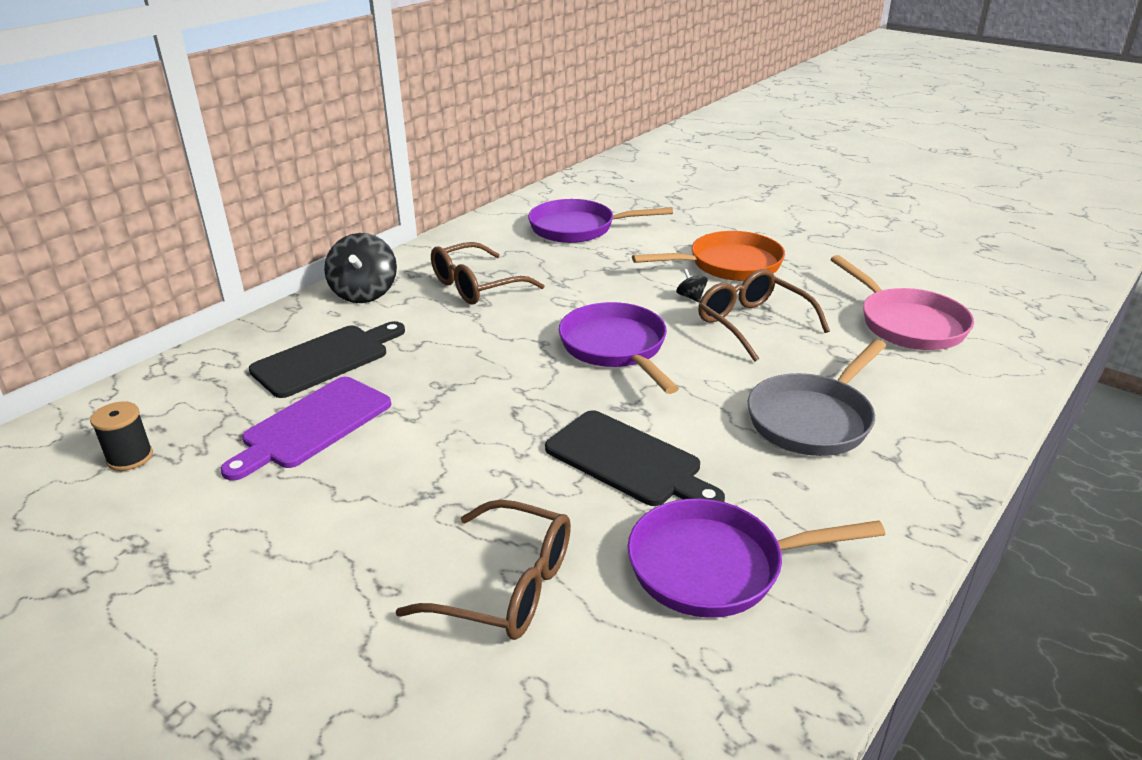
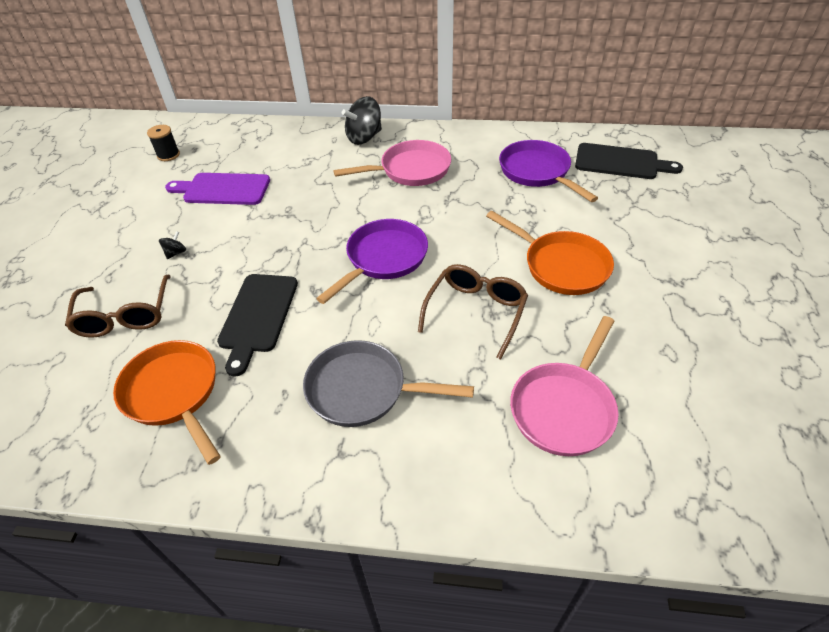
camera: 60 degrees right, 15 degrees up
black cutting board [249,321,405,398] -> black cutting board moved to [575,143,683,179]
brown glasses [431,242,545,304] -> pink pan [333,140,451,186]
purple pan [628,498,885,618] -> orange pan [113,340,221,465]
black spinning top [676,269,708,302] -> black spinning top moved to [159,231,186,259]

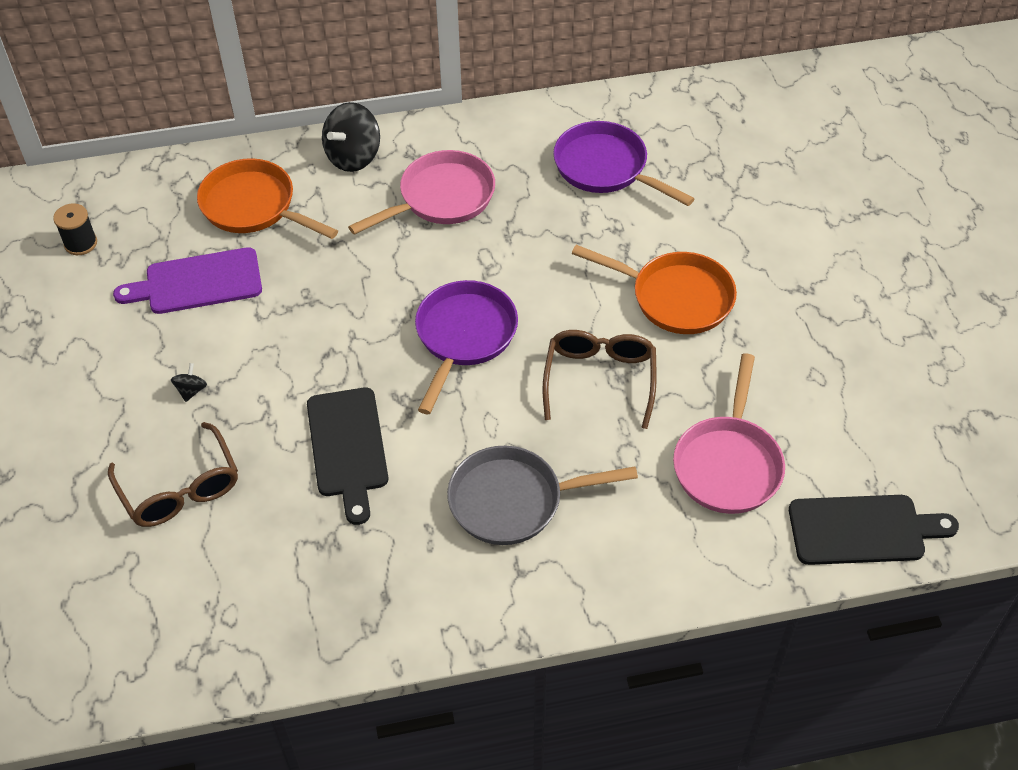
camera: 20 degrees left, 5 degrees up
orange pan [113,340,221,465] -> orange pan moved to [197,158,338,239]
black cutting board [575,143,683,179] -> black cutting board moved to [789,495,959,565]

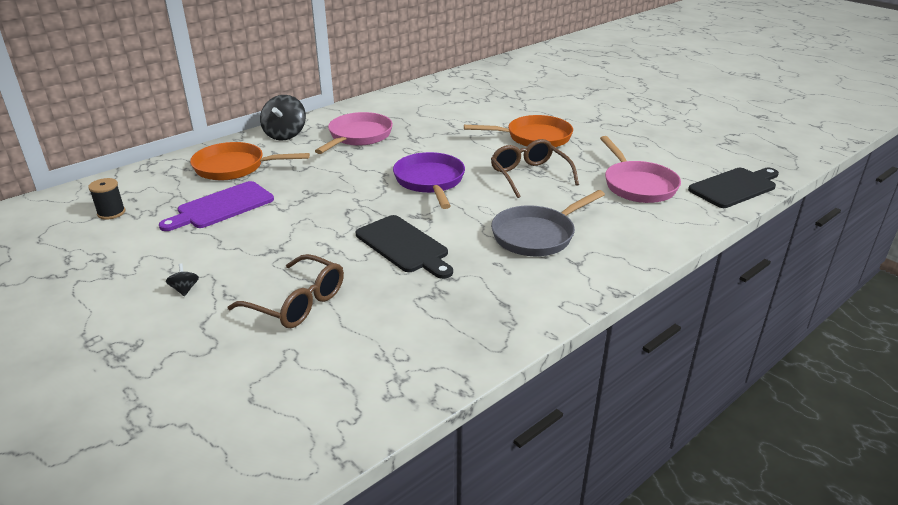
camera: 30 degrees left, 20 degrees down
black spinning top [171,363,207,402] -> black spinning top moved to [166,263,199,297]
purple pan [553,121,694,206] -> none

